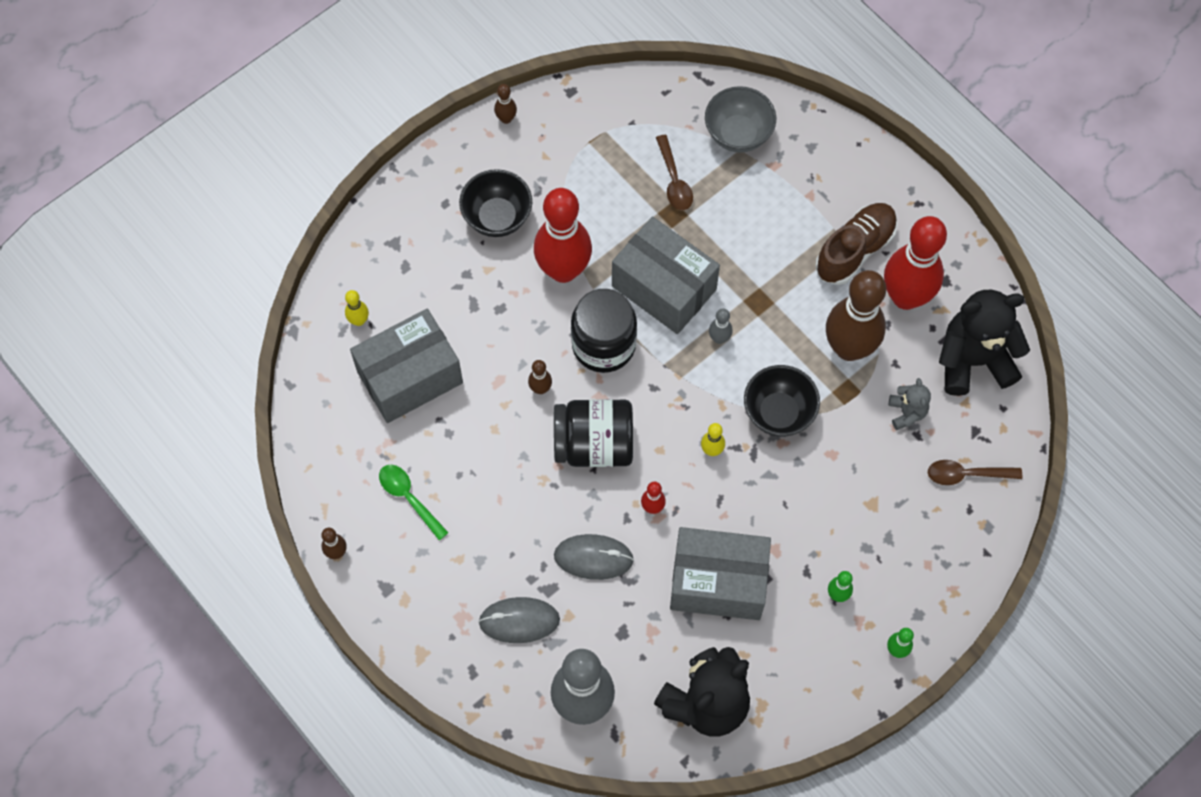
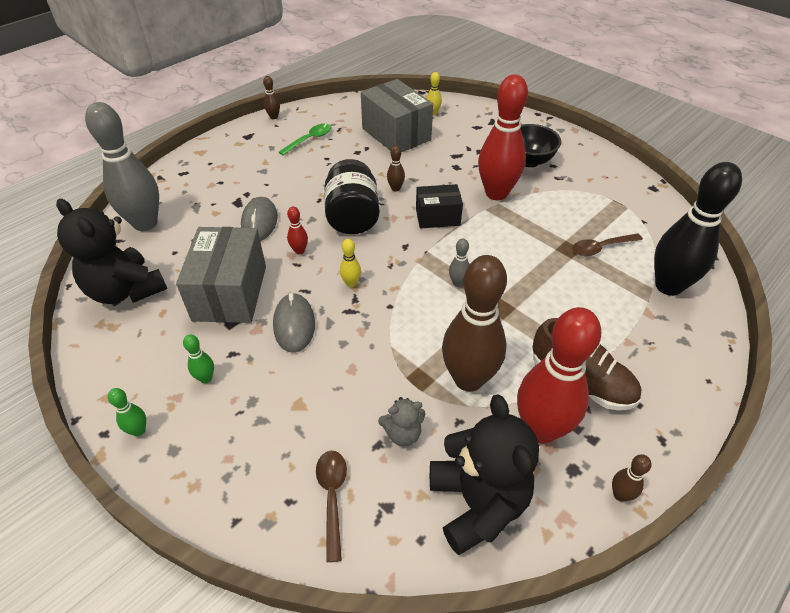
camera: 85 degrees right, 20 degrees down
grey mouse [478,597,560,643] -> grey mouse moved to [273,293,315,353]
brown bowling pin [494,84,517,124] -> brown bowling pin moved to [612,454,651,502]
black jar [571,289,637,373] -> black box [416,184,463,228]
grey box [612,217,720,334] -> none
grey bowl [705,86,776,153] -> black bowling pin [654,162,742,296]
black bowl [744,365,820,437] -> none

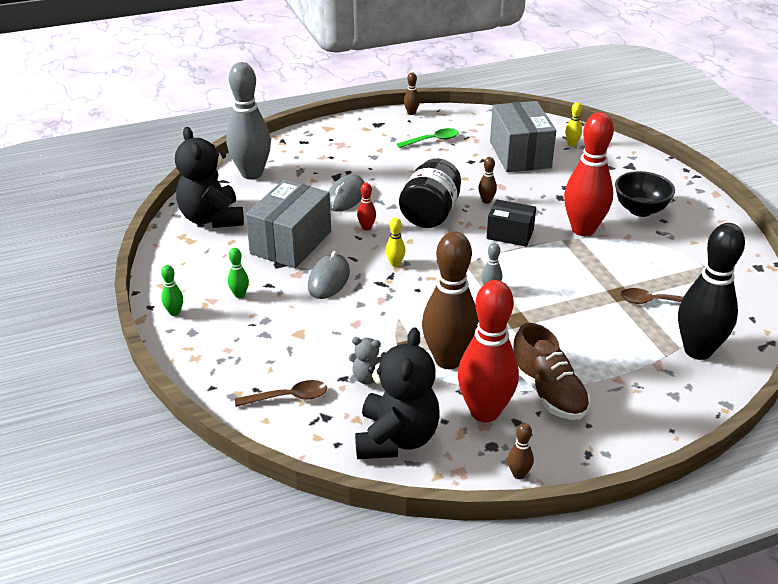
camera: 25 degrees right, 10 degrees down
brown spoon [316,451,347,562] -> brown spoon turned 60 degrees clockwise [235,380,327,407]

